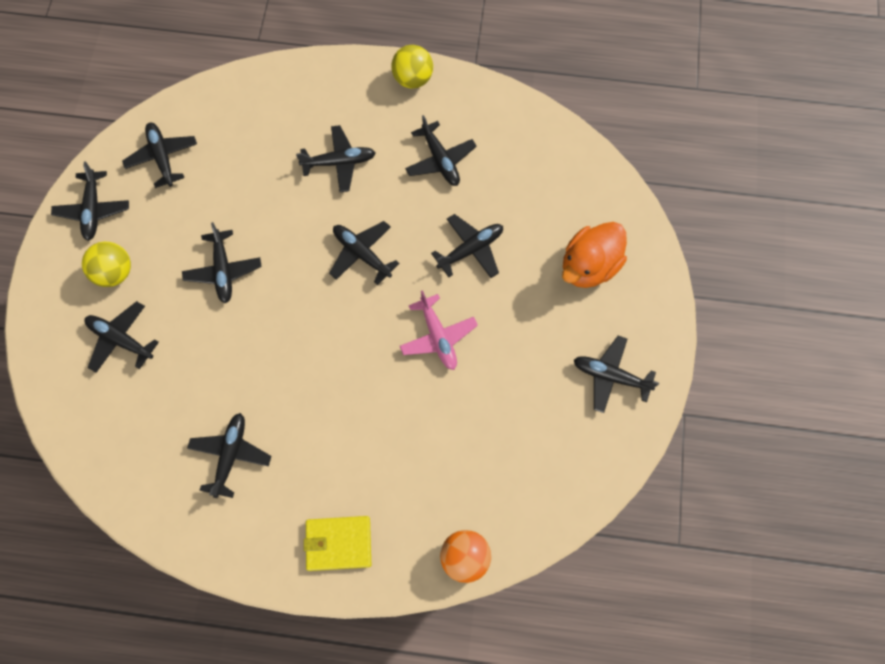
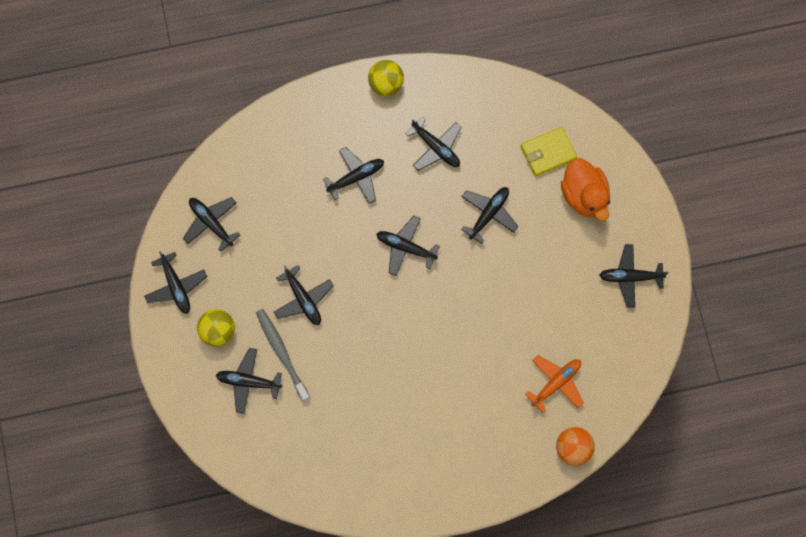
camera: 20 degrees left, 5 degrees up
black plane [187,413,271,498] -> none
yellow wallet [304,516,371,571] -> yellow wallet moved to [521,127,577,176]
pink plane [400,290,478,370] -> none
orange duck [562,222,627,288] -> orange duck turned 45 degrees counterclockwise [561,158,610,221]
none -> grey toothbrush [256,309,310,402]
none -> orange plane [525,355,584,413]

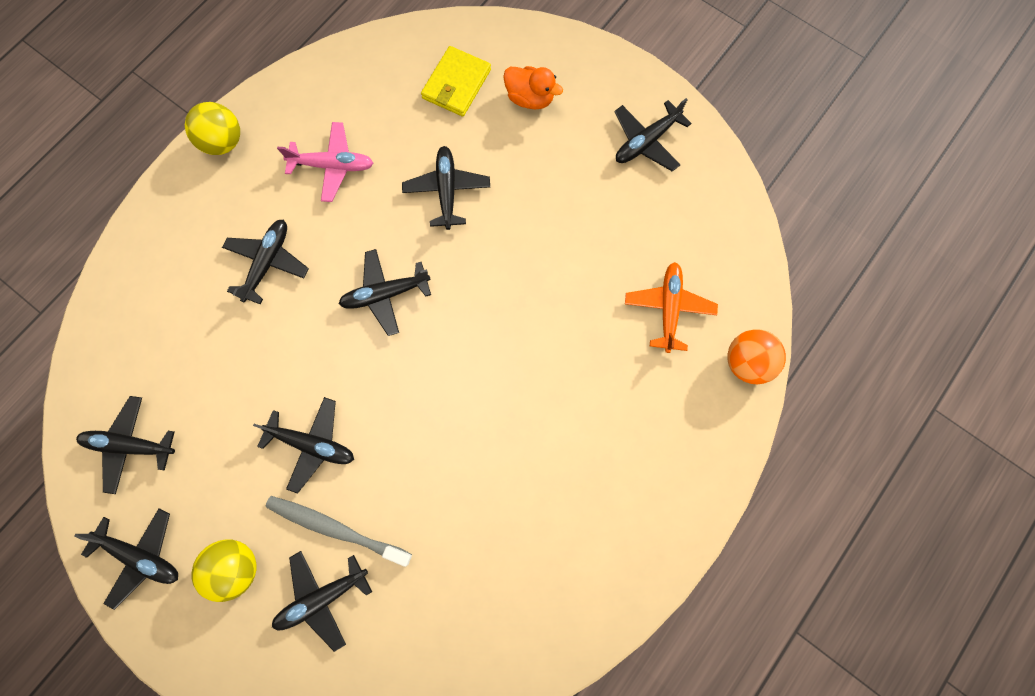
camera: 40 degrees left, 0 degrees up
black plane [406,117,462,171] -> pink plane [277,122,373,202]
orange duck [561,158,610,221] -> orange duck [503,66,563,110], size x0.66

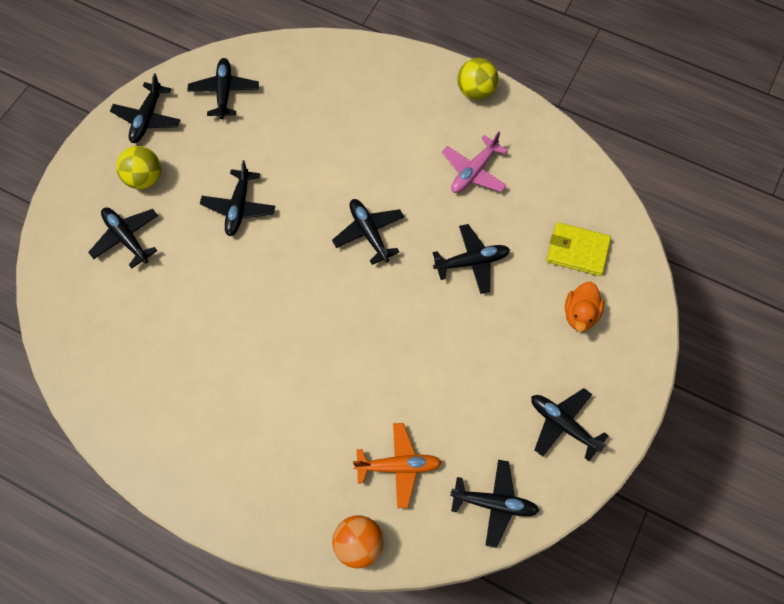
camera: 80 degrees right, 10 degrees down
black plane [222,220,309,305] -> black plane moved to [450,460,539,548]
grey toothbrush [266,496,412,567] -> none
pink plane [277,122,373,202] -> pink plane turned 45 degrees clockwise [442,132,508,193]

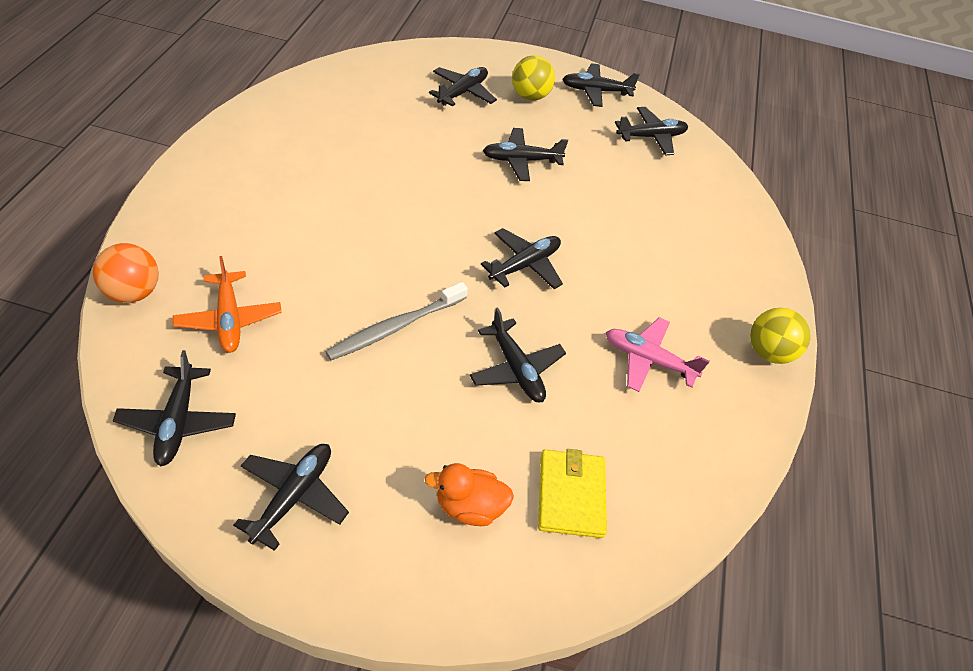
camera: 70 degrees right, 15 degrees down
none -> grey toothbrush [325,282,468,360]

